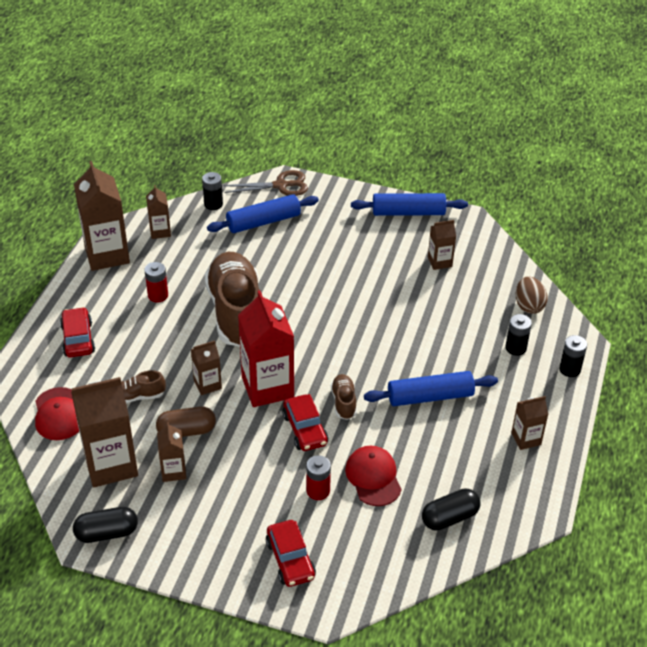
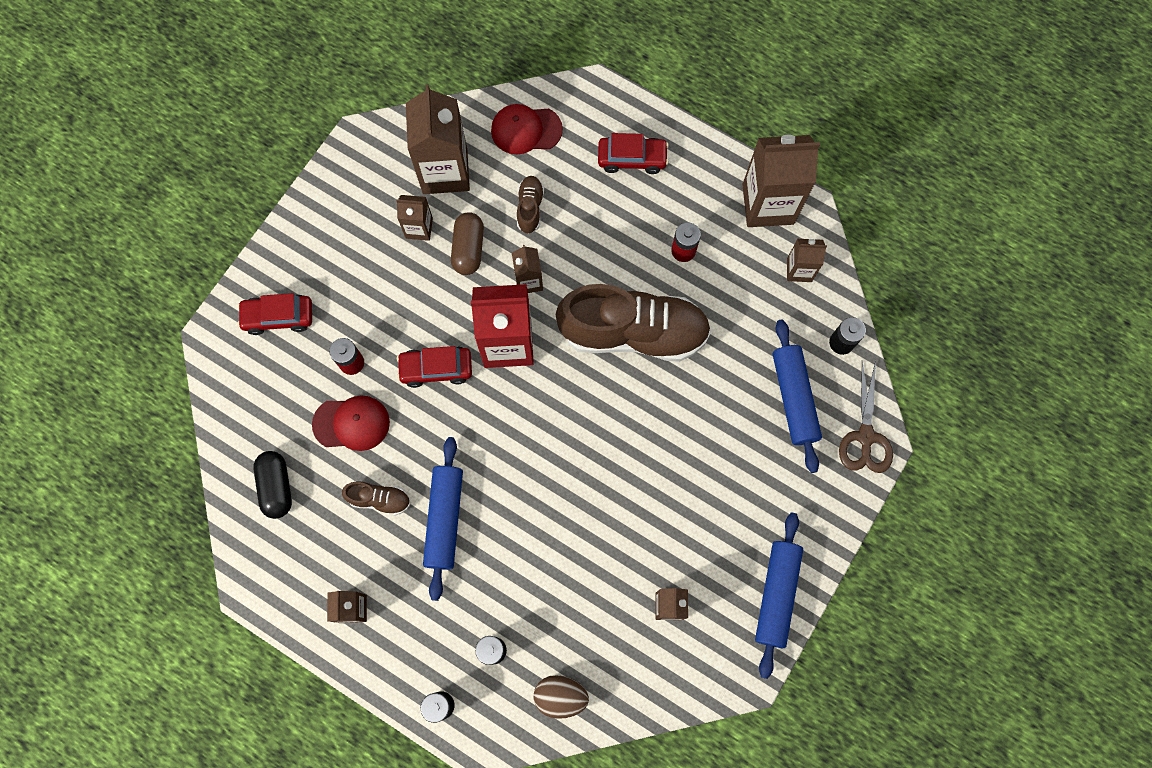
camera: 105 degrees right, 30 degrees up
black capsule [73,507,138,543] -> none
brown shoe [331,374,357,420] -> brown shoe moved to [342,481,410,516]

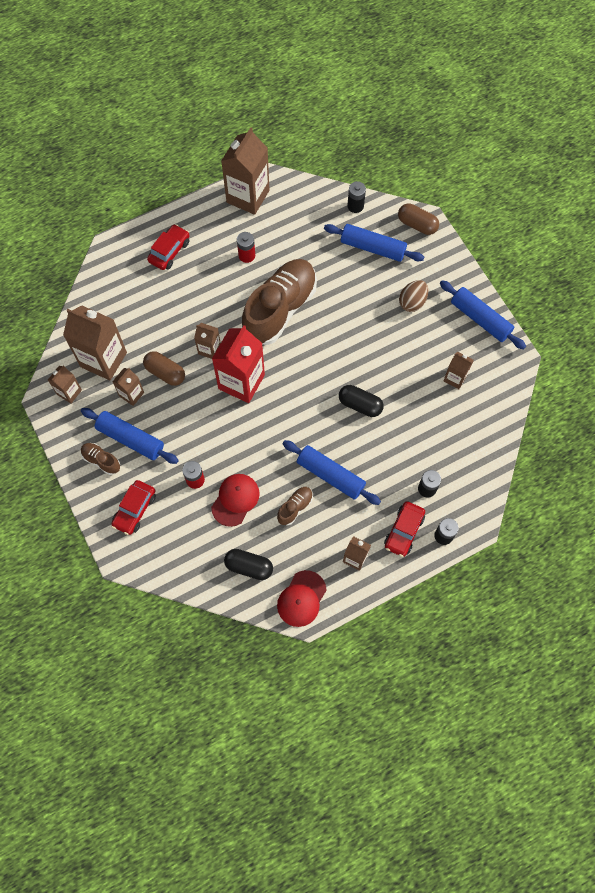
camera: 60 degrees left, 5 degrees down
red car [397,346,472,388] -> red car moved to [384,501,425,557]
red cap [491,104,563,154] -> red cap moved to [277,570,327,627]
brown shoe [517,176,544,234] -> brown shoe moved to [81,443,120,475]
brown egg [534,675,589,719] -> brown egg moved to [399,280,428,312]
brown carton [787,239,827,282] -> brown carton moved to [48,365,82,403]
brown scissors [839,361,893,473] -> brown capsule [398,203,439,235]
none -> blue rolling pin [81,408,179,464]
none -> black capsule [339,385,384,417]

